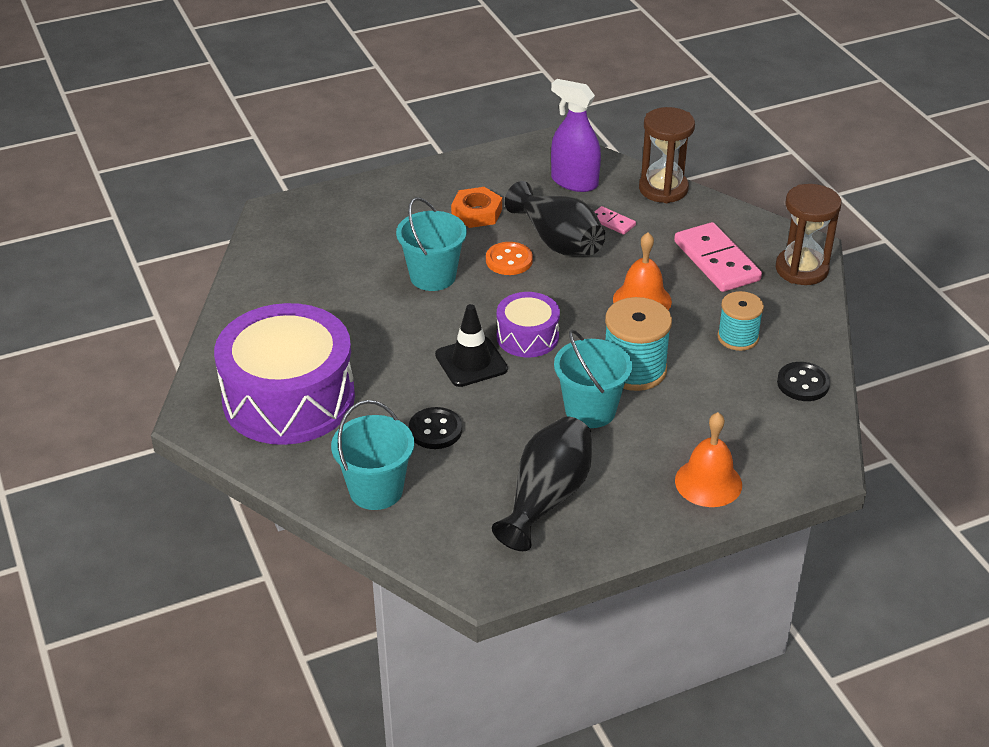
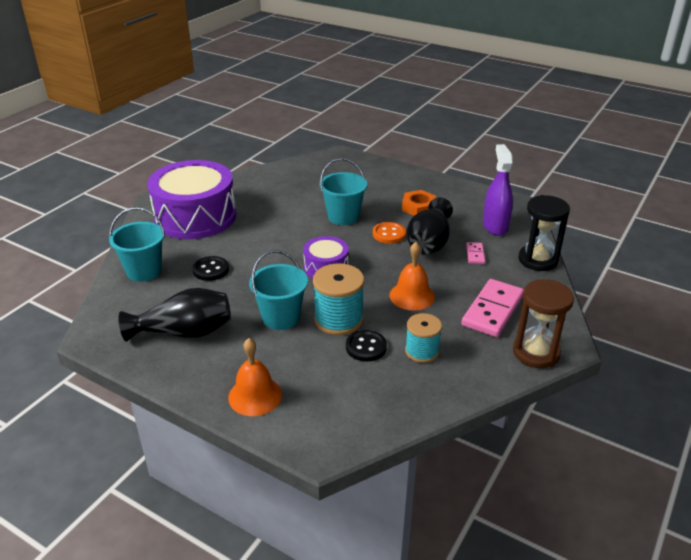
camera: 55 degrees right, 5 degrees down
black traffic cone [435,304,508,387] -> none
brown hourglass [639,107,695,203] -> black hourglass [518,195,570,271]
black button [777,362,830,401] -> black button moved to [346,330,387,362]

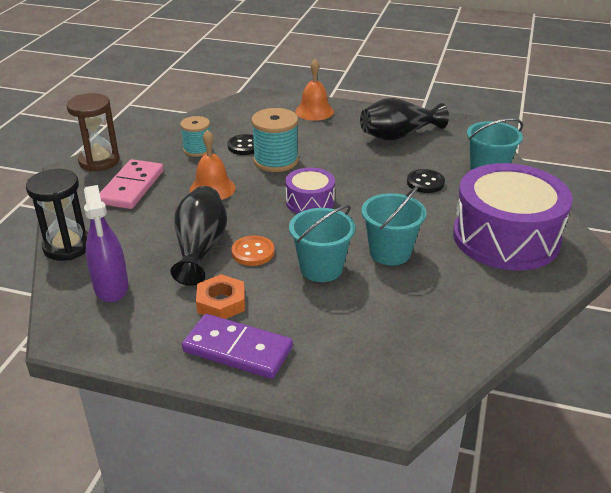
camera: 165 degrees right, 0 degrees up
turquoise bucket [249,250,308,330] -> turquoise bucket moved to [361,186,426,265]
pink domino [466,242,485,264] -> none
none -> purple domino [182,314,293,379]

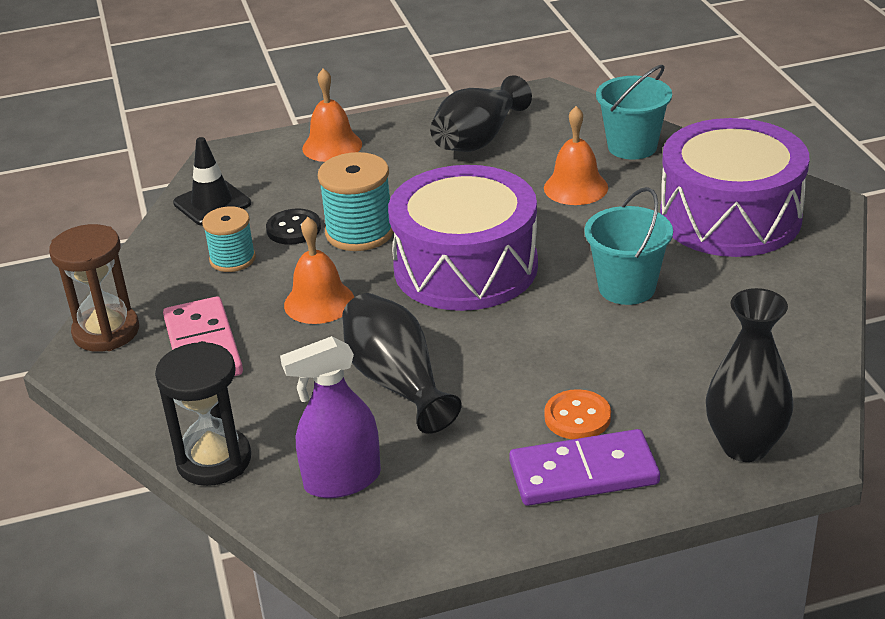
camera: 30 degrees left, 0 degrees up
purple spray bottle [84,185,129,302] -> purple spray bottle turned 120 degrees clockwise [280,336,381,498]
orange nut [196,274,245,319] -> none
orange button [231,236,275,266] -> orange button moved to [544,389,611,439]
purple drum [285,168,335,214] -> purple drum [388,165,538,311], size x2.01
turquoise bucket [289,205,355,282] -> none
black button [407,169,445,193] -> orange bell [544,106,608,205]
none -> black traffic cone [173,137,251,226]
none -> black vase [706,288,794,462]

